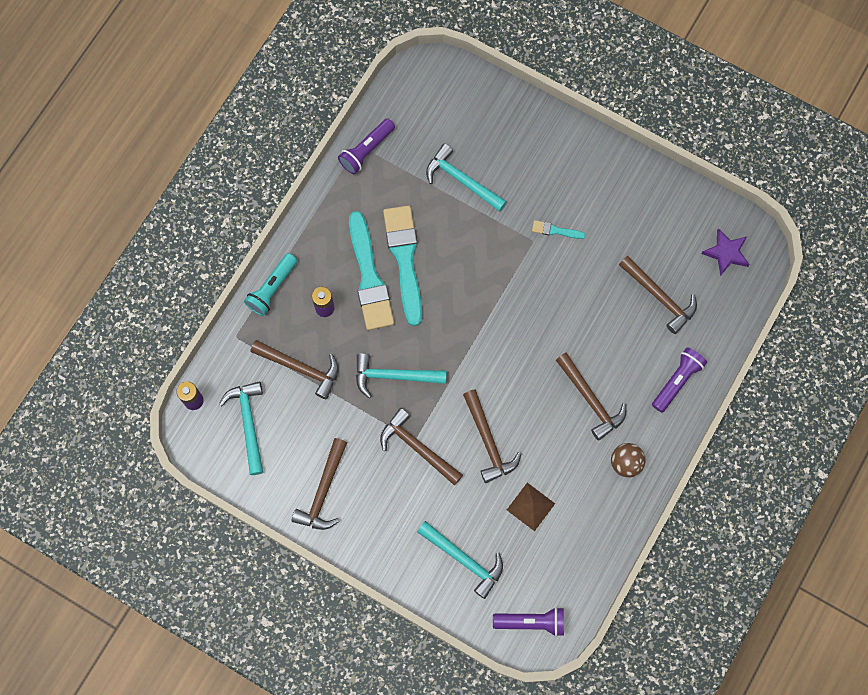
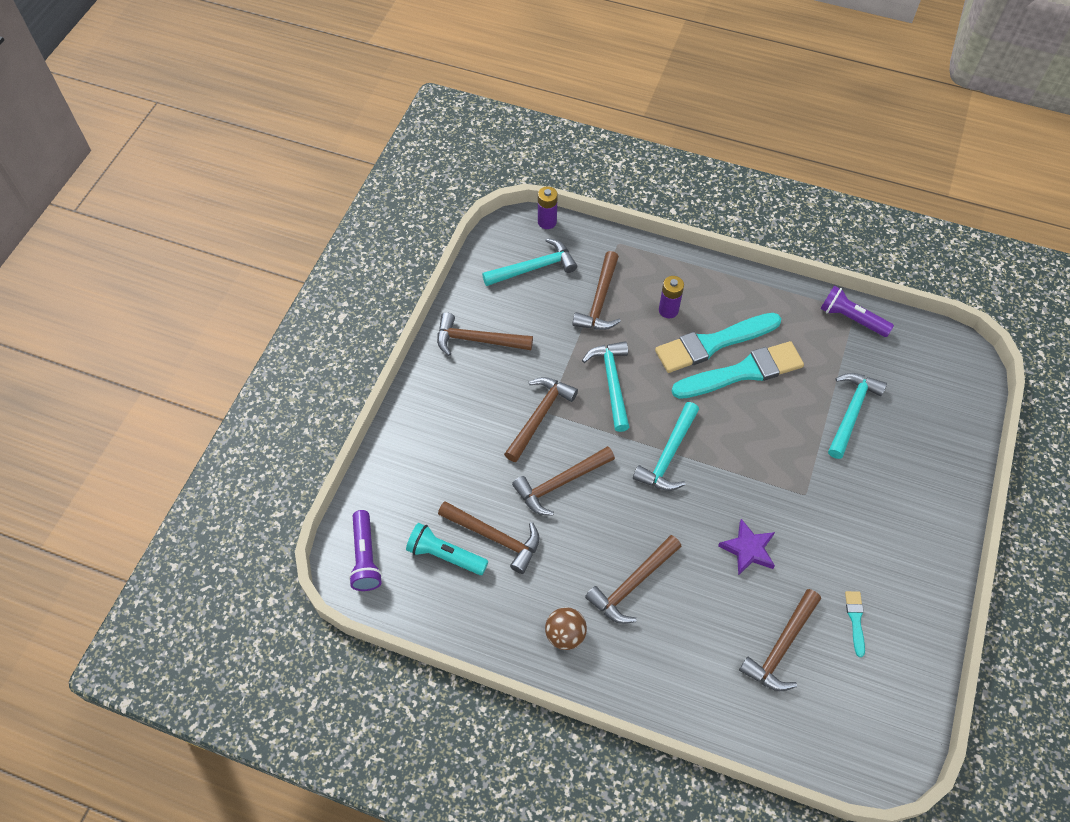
camera: 80 degrees right, 15 degrees down
turquoise flashlight [244,253,297,316] -> turquoise flashlight moved to [406,523,488,575]
turquoise hammer [417,521,503,599] -> turquoise hammer moved to [633,402,699,491]
brown pyramid [507,483,555,531] -> brown hammer [438,501,540,574]
turquoise brush [532,220,585,239] -> turquoise brush moved to [845,591,865,657]
purple flashlight [652,348,707,413] -> none
purple star [701,228,750,276] -> purple star moved to [718,519,775,576]

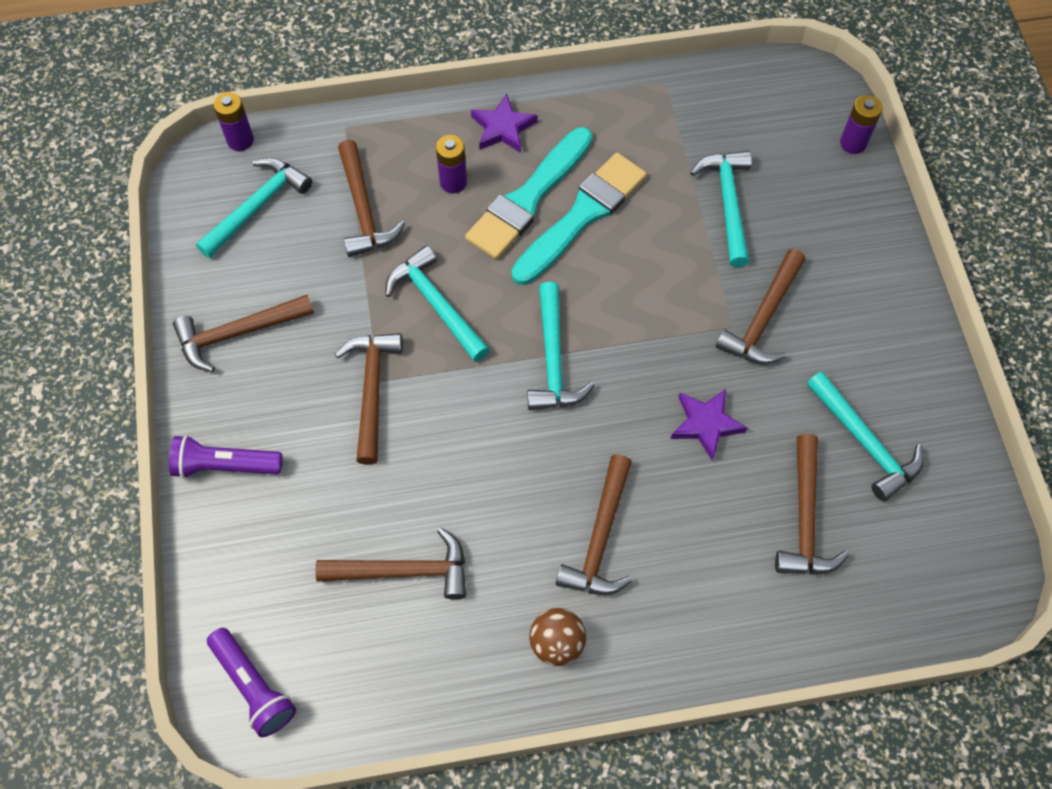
camera: 30 degrees left, 5 degrees up
turquoise flashlight [406,523,488,575] -> none
brown hammer [512,446,615,516] -> brown hammer moved to [716,249,805,364]
purple flashlight [820,286,894,337] -> purple flashlight moved to [169,435,283,479]
turquoise brush [845,591,865,657] -> turquoise hammer [807,371,924,501]
none -> purple star [471,93,538,153]
none -> purple battery [840,95,883,154]

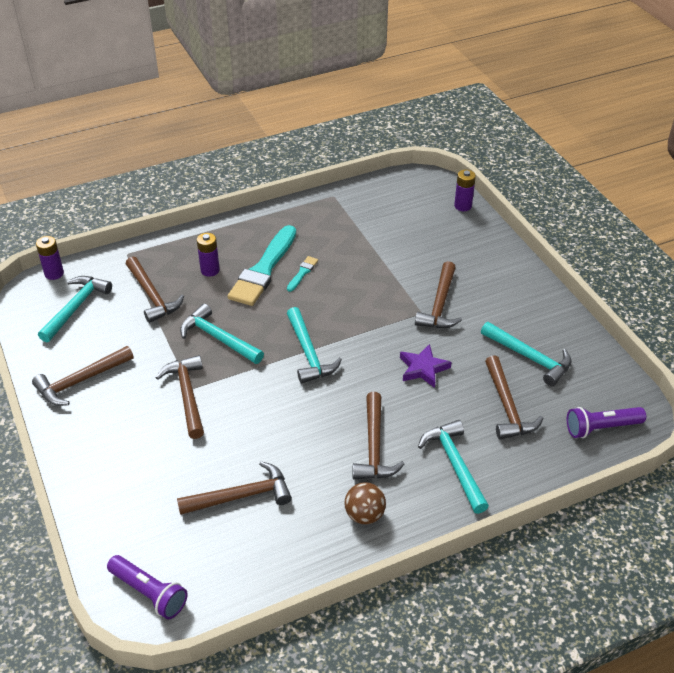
camera: 15 degrees left, 20 degrees down
purple flashlight [169,435,283,479] -> purple flashlight moved to [567,407,646,438]
purple star [471,93,538,153] -> none
turquoise brush [511,153,647,285] -> turquoise brush [287,256,318,292], size x0.43
turquoise hammer [690,151,752,267] -> turquoise hammer moved to [418,420,489,514]

